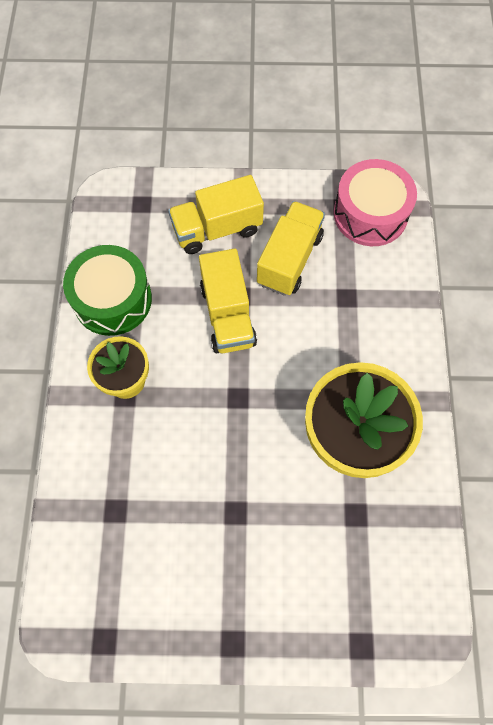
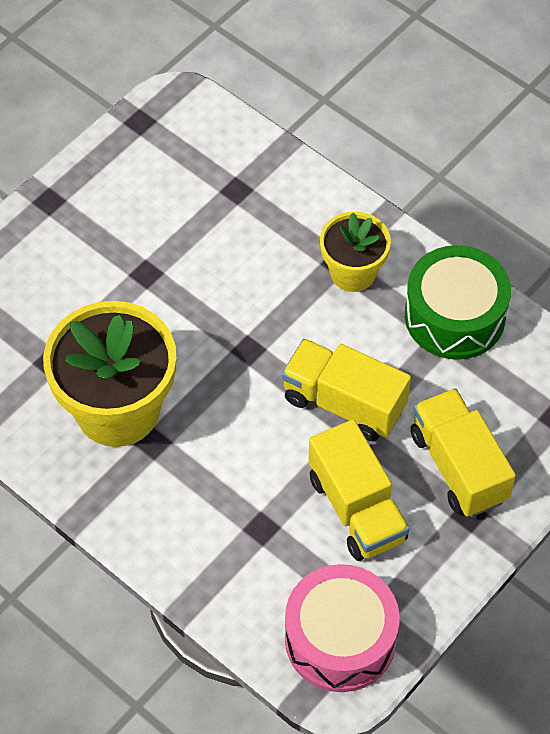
camera: 130 degrees right, 10 degrees down
yellow truck [168,175,264,254] -> yellow truck turned 45 degrees counterclockwise [411,388,516,517]

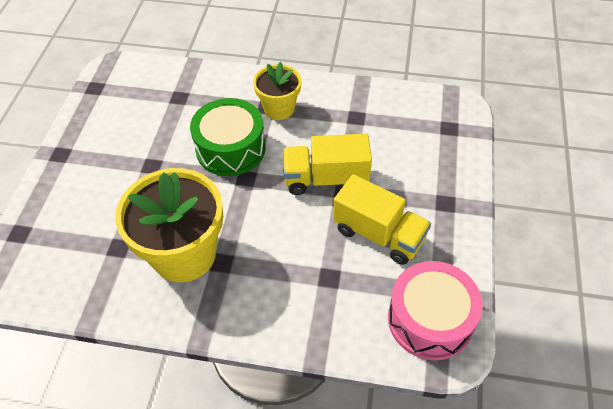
camera: 30 degrees left, 5 degrees down
green drum [405,245,511,360] -> green drum moved to [190,98,266,176]
yellow truck [411,388,516,517] -> none

